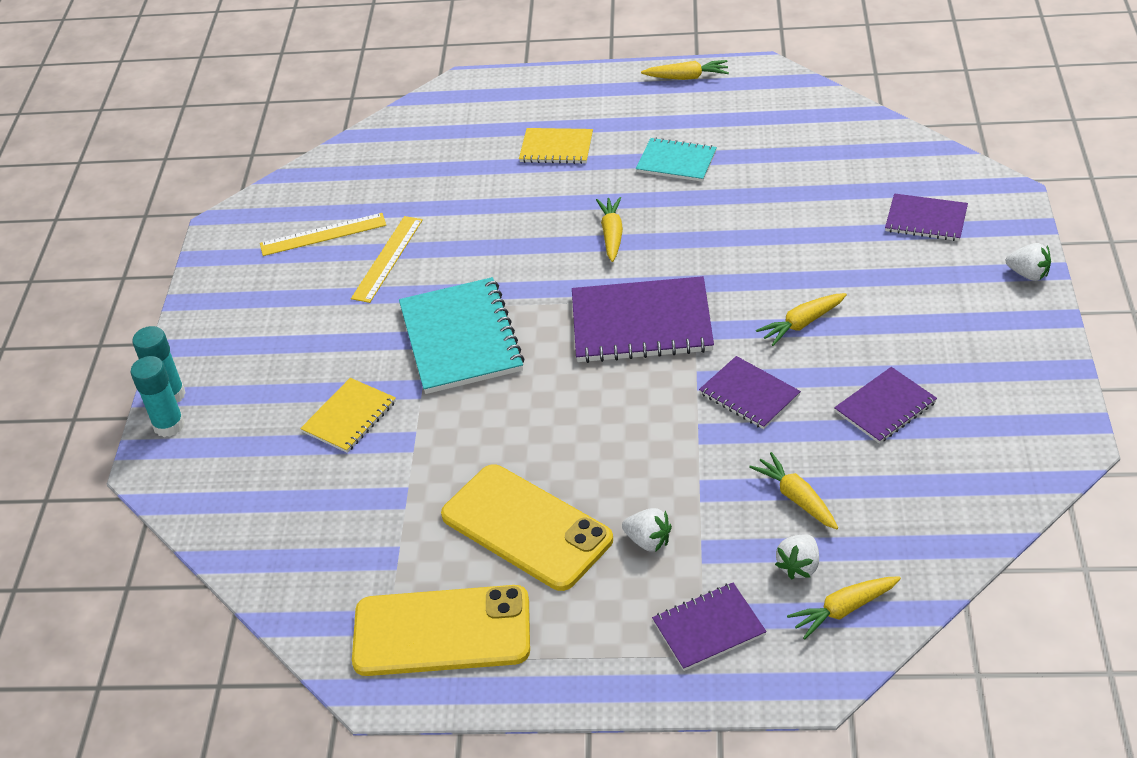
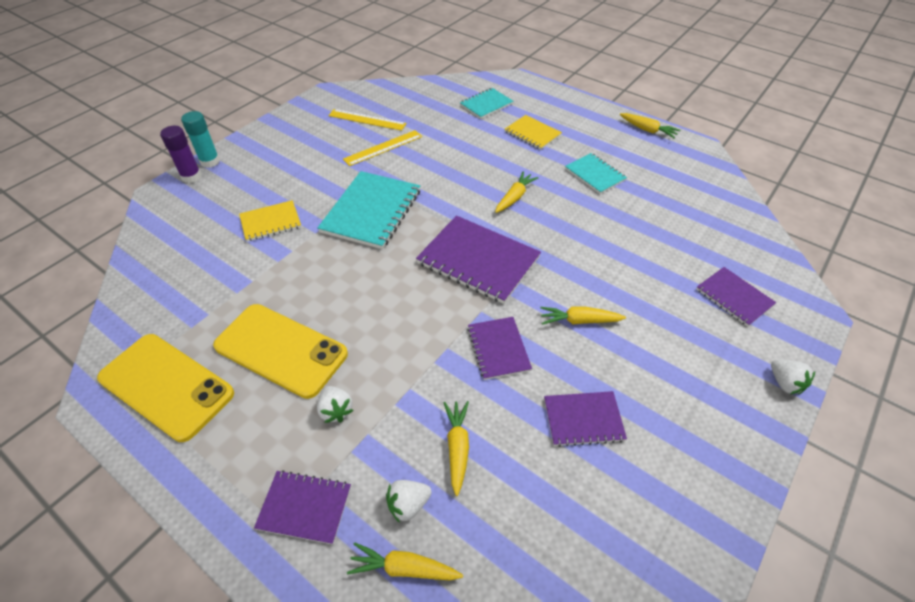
camera: 30 degrees right, 5 degrees up
turquoise glue stick [130,356,185,437] -> purple glue stick [160,126,202,183]
yellow phone [441,464,613,591] -> yellow phone turned 45 degrees counterclockwise [213,304,348,399]
none -> turquoise notebook [460,88,514,119]

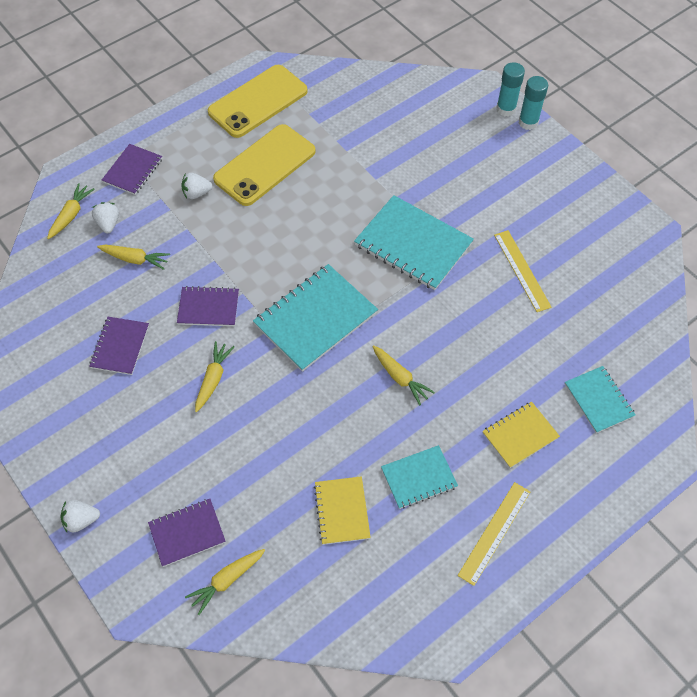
camera: 105 degrees right, 10 degrees up
purple glue stick [160,126,202,183] -> turquoise glue stick [496,62,525,117]
yellow notebook [239,200,301,242] -> yellow notebook moved to [314,476,371,545]
yellow ruler [328,109,407,131] -> yellow ruler moved to [458,482,530,586]
purple notebook [416,215,541,304] -> turquoise notebook [253,264,378,372]
yellow carrot [620,113,680,138] -> yellow carrot moved to [185,549,265,615]

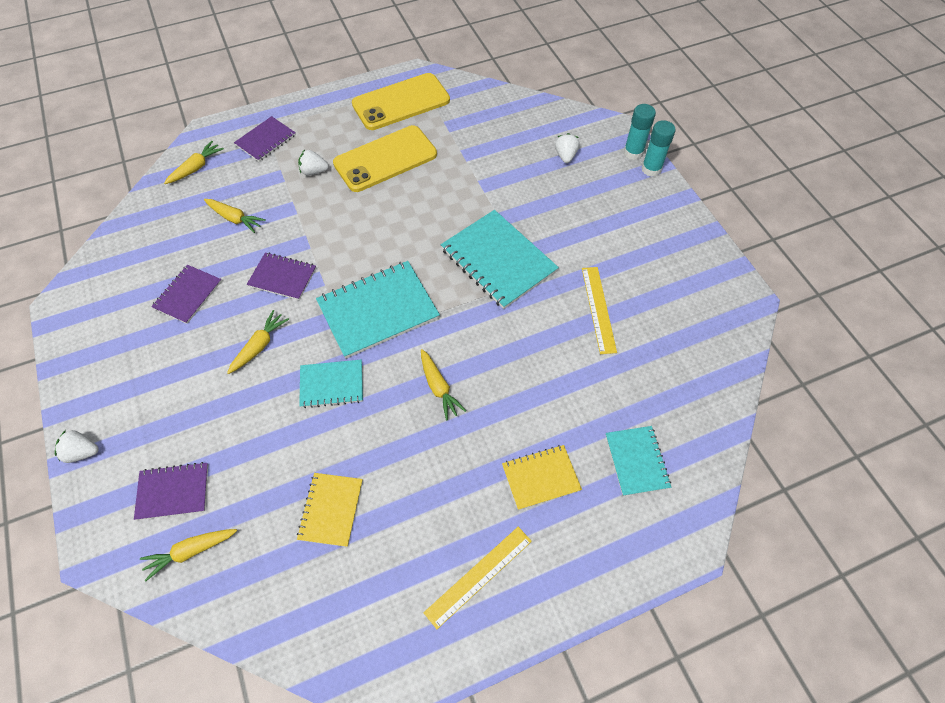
camera: 15 degrees right, 0 degrees up
white strawberry [92,202,119,233] -> white strawberry moved to [555,133,580,163]
turquoise notebook [381,445,458,509] -> turquoise notebook moved to [299,360,363,408]

